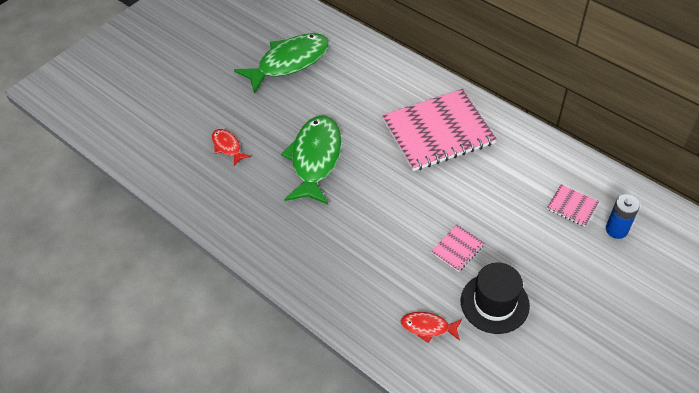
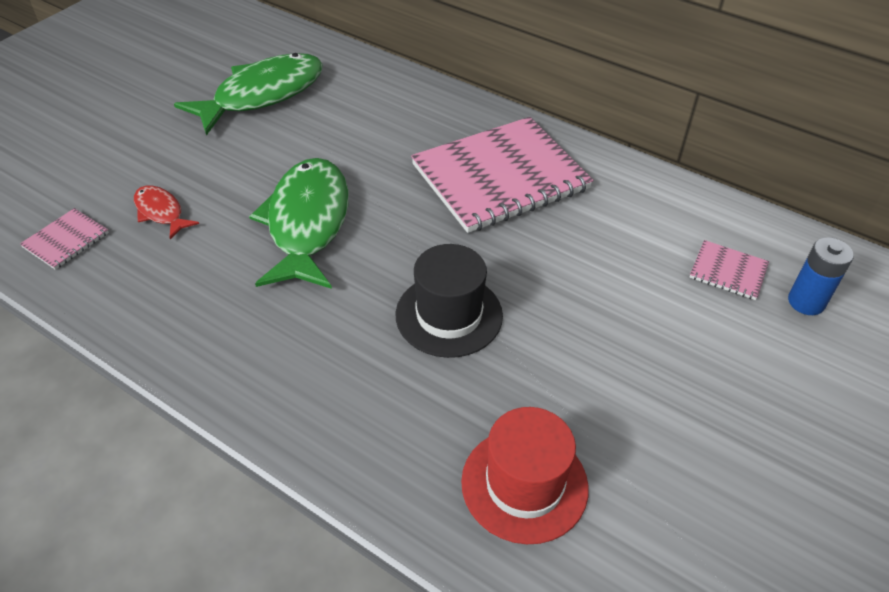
camera: 10 degrees left, 5 degrees down
red fish [401,312,462,343] -> red hat [461,407,589,544]
pink notebook [431,225,485,272] -> pink notebook moved to [20,208,109,270]
black hat [461,263,530,334] -> black hat moved to [396,244,503,358]

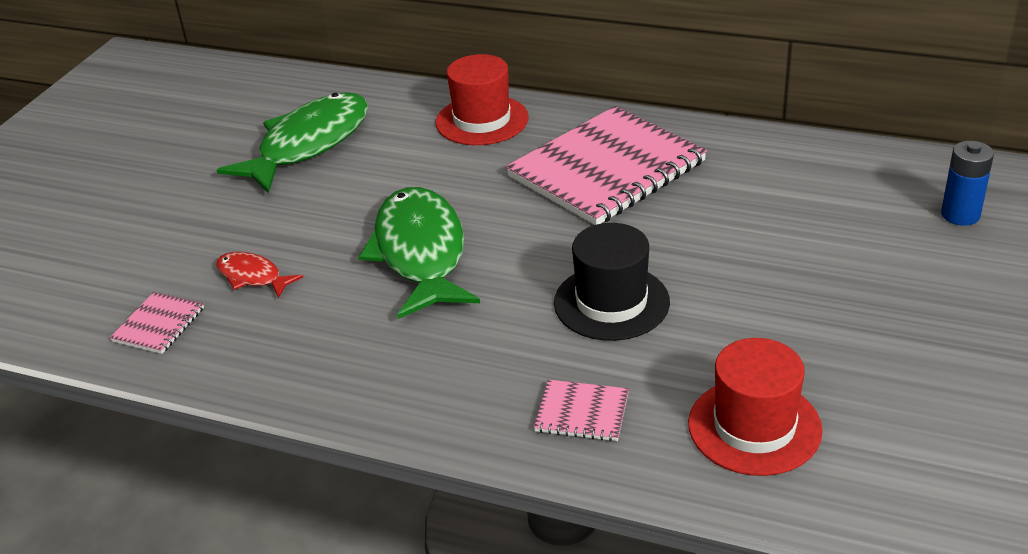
camera: 10 degrees left, 10 degrees down
pink notebook [690,240,769,300] -> pink notebook moved to [534,380,629,442]
none -> red hat [436,54,529,145]

